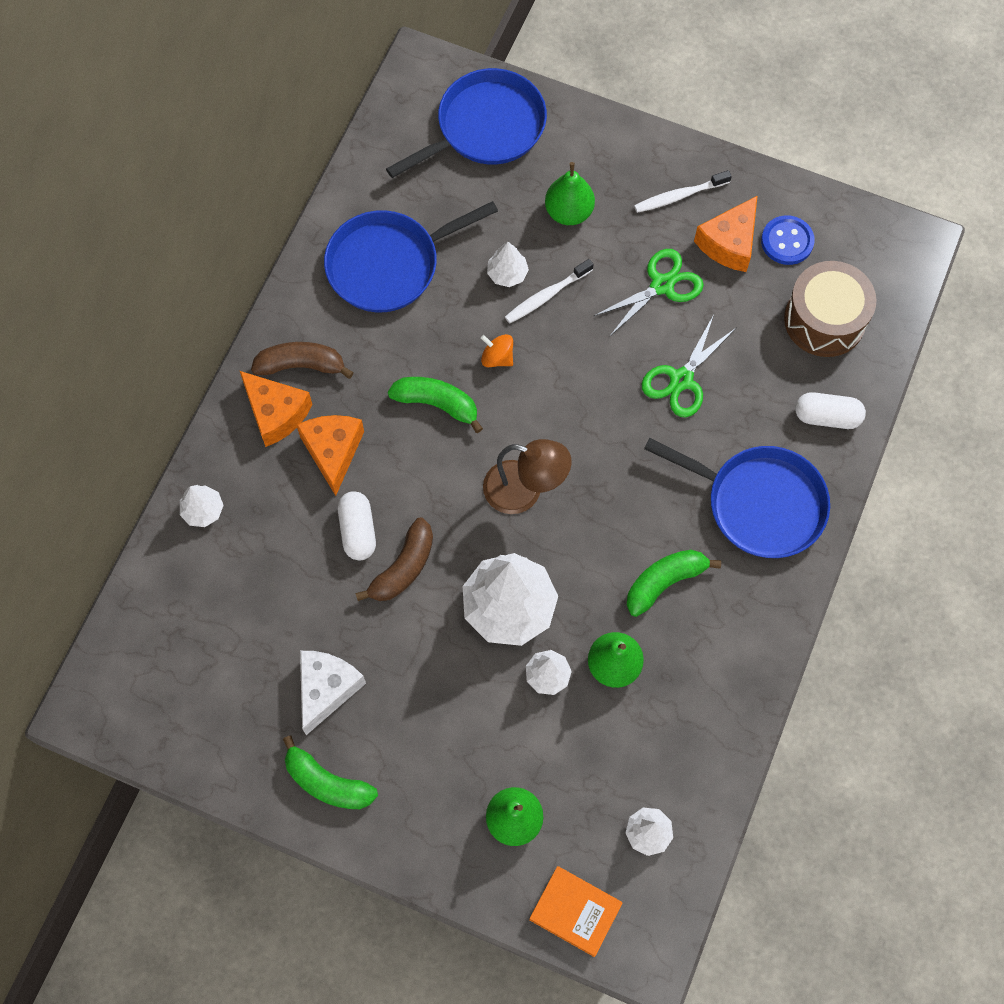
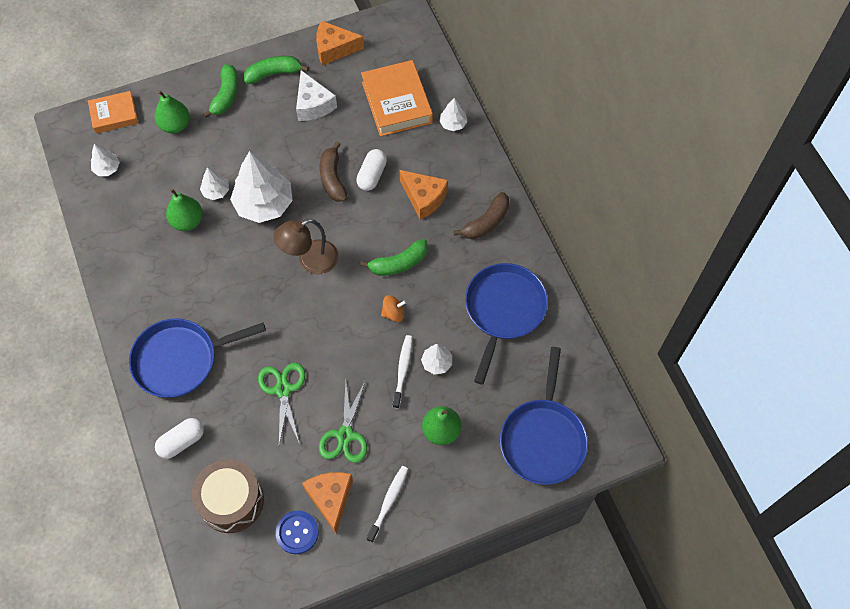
camera: 135 degrees right, 5 degrees down
orange cheese [240,371,313,447] -> orange cheese moved to [316,20,364,66]
white capsule [338,491,376,560] -> white capsule turned 75 degrees clockwise [356,149,387,191]
green banana [627,550,721,617] -> green banana moved to [203,64,238,119]
none -> orange book [361,60,433,136]

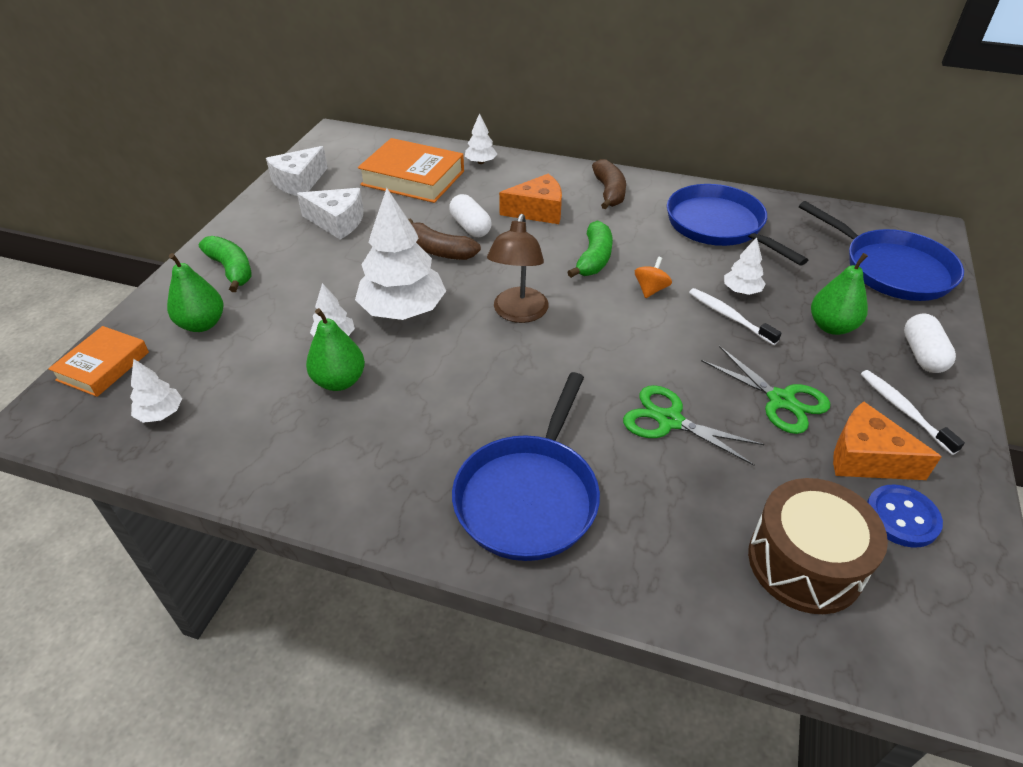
camera: 50 degrees left, 20 degrees down
white capsule [155,418,204,459] -> white capsule moved to [904,313,956,373]
green banana [244,56,309,84] -> none
orange cheese [316,20,364,66] -> white cheese [266,146,328,196]

